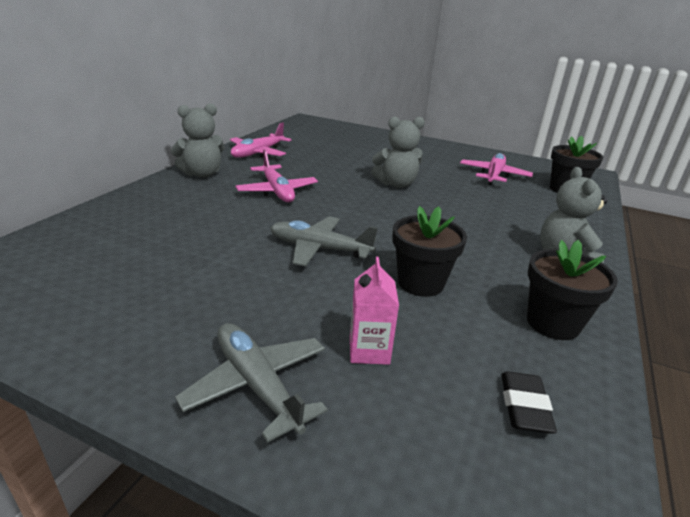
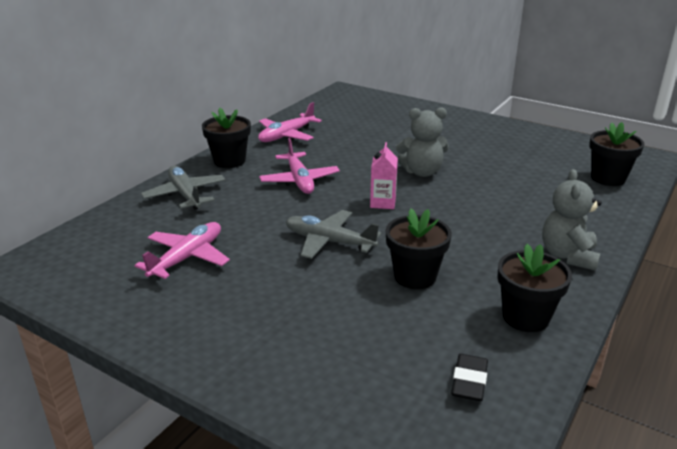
camera: 10 degrees right, 0 degrees up
grey teddy bear [171,103,225,178] -> black flower pot [202,108,251,168]
grey plane [175,323,328,443] -> grey plane moved to [141,166,226,210]
pink carton [350,257,399,365] -> pink carton moved to [370,142,398,209]
pink plane [460,153,533,185] -> pink plane moved to [135,222,230,279]

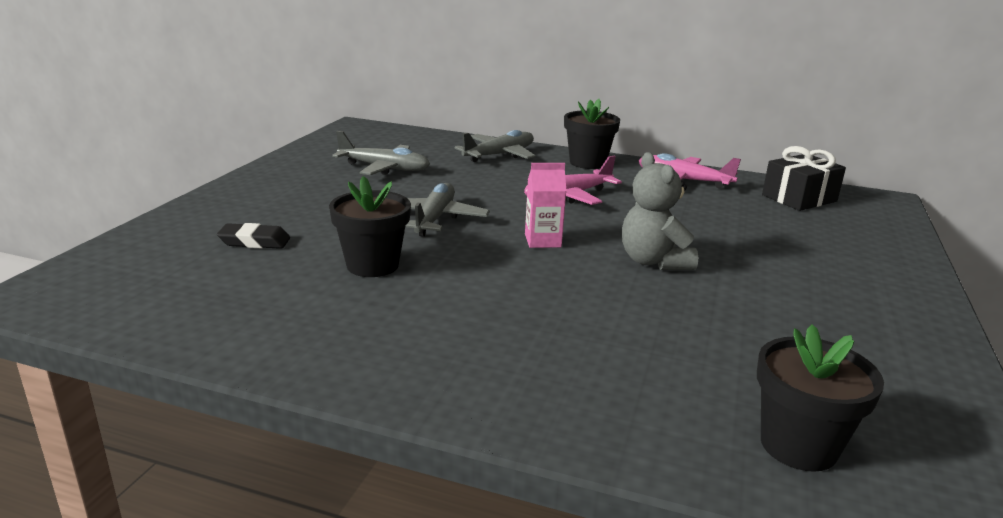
camera: 75 degrees right, 5 degrees down
pink plane [135,222,230,279] -> grey plane [332,131,430,175]
black eraser [451,354,488,401] -> black eraser moved to [217,223,290,249]
black flower pot [497,244,572,332] -> none
grey teddy bear [542,169,602,271] -> none
none -> black gift [762,146,846,211]

